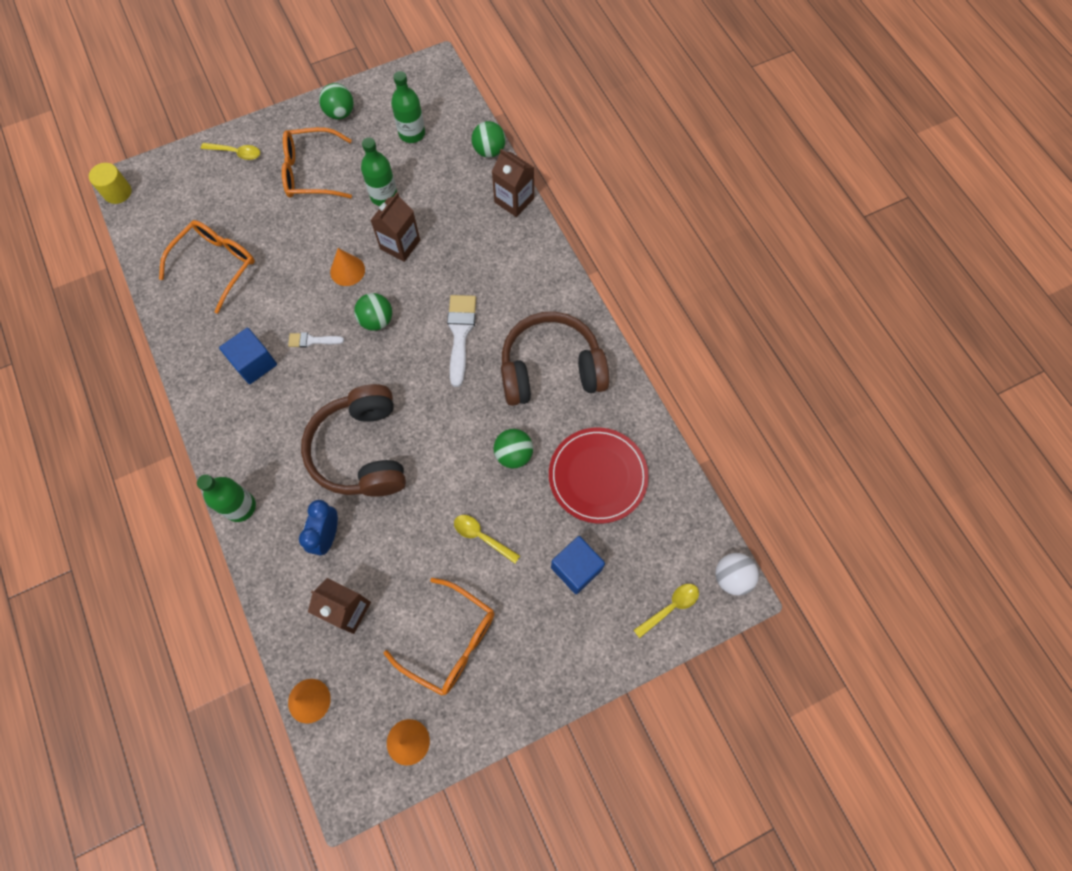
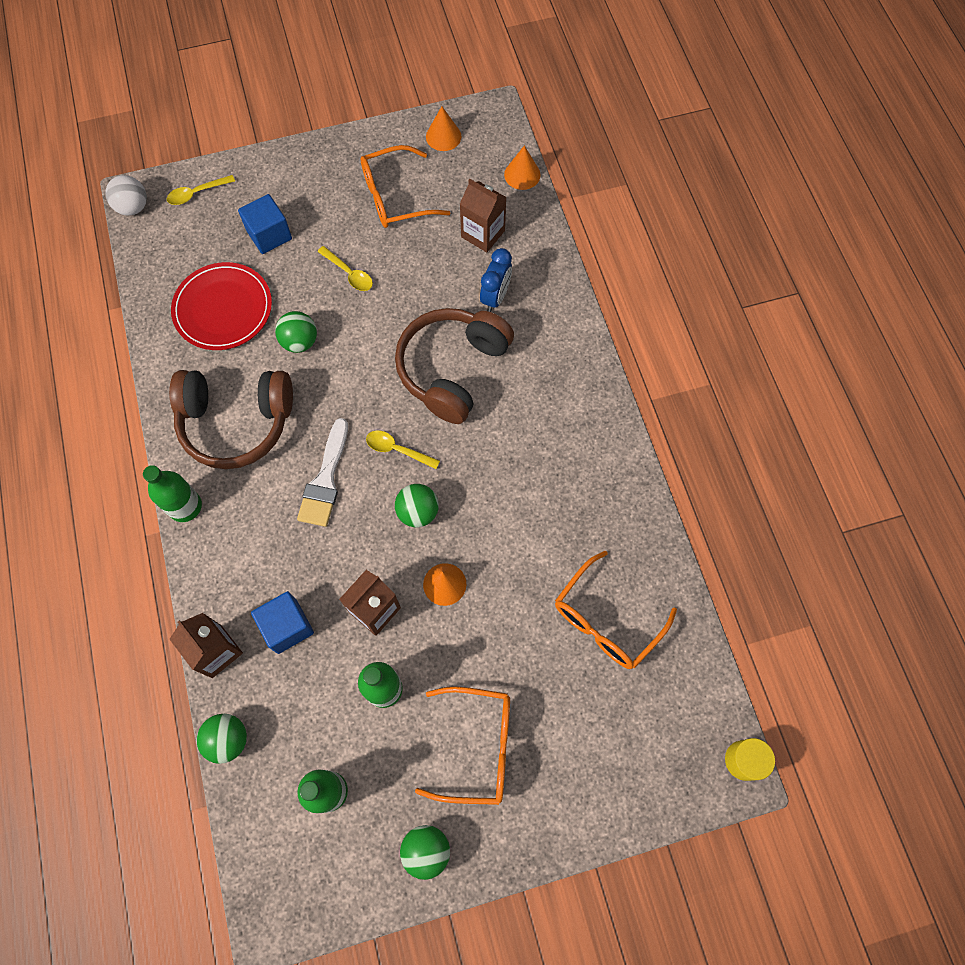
camera: 170 degrees left, 0 degrees up
green bottle [197,474,256,522] -> green bottle moved to [143,465,202,522]
yellow spoon [201,143,260,160] -> yellow spoon moved to [366,430,440,469]
blue cube [219,328,277,384] -> blue cube moved to [251,591,314,654]
white brush [288,332,344,347] -> none
brown headphones [301,384,406,497] -> brown headphones turned 150 degrees counterclockwise [395,308,514,424]
orange glasses [384,578,494,696] -> orange glasses turned 60 degrees counterclockwise [360,145,451,228]

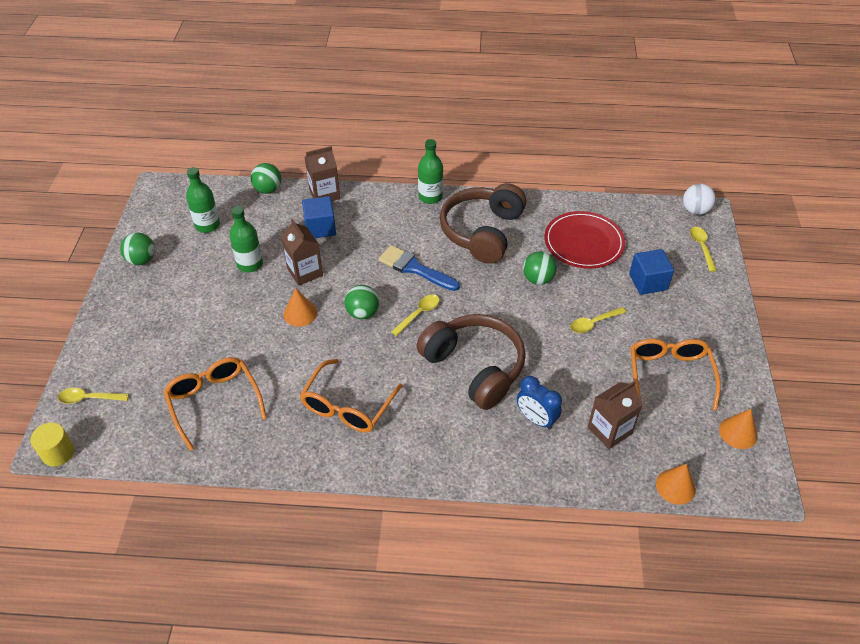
camera: 110 degrees right, 20 degrees down
white brush [297,418,348,527] -> blue brush [378,245,460,291]
orange glasses [415,686,510,805] -> orange glasses moved to [300,359,402,433]
none -> yellow spoon [58,388,129,404]

